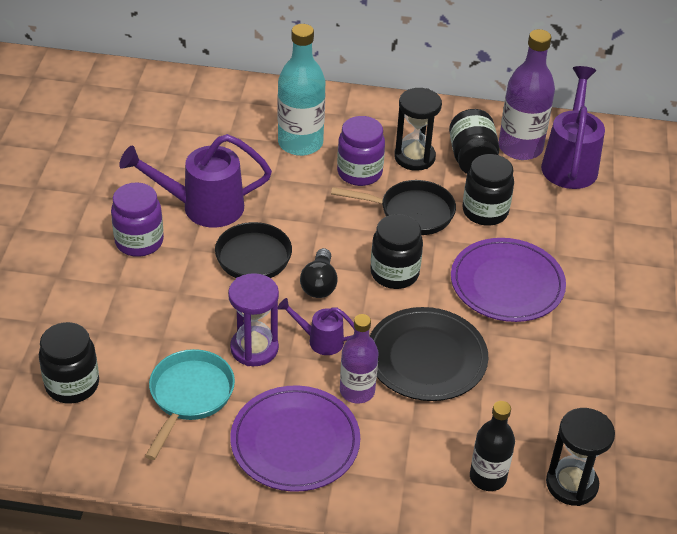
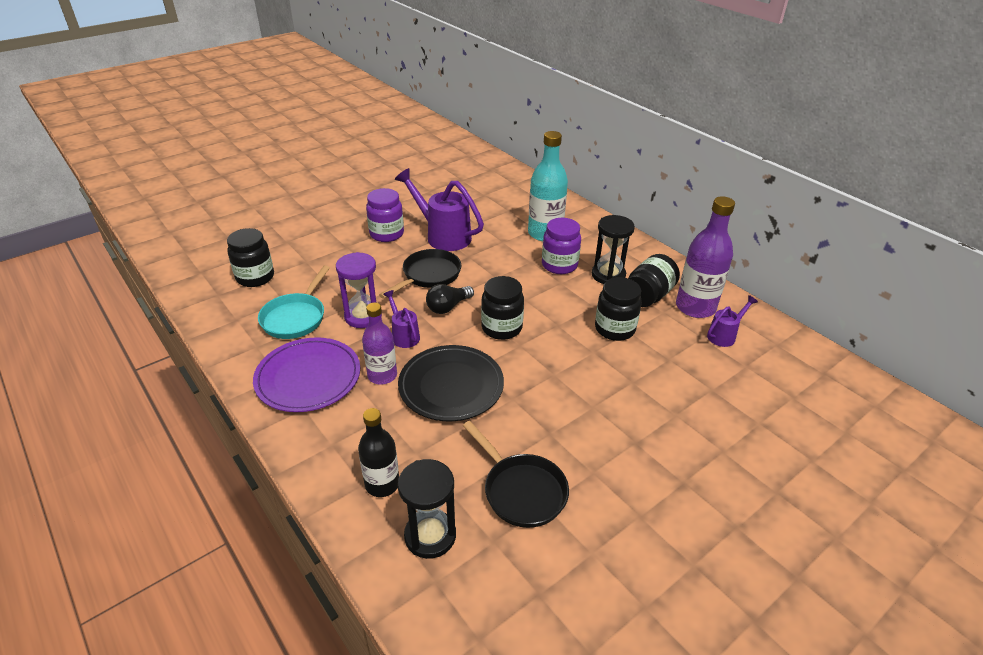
camera: 45 degrees right, 5 degrees down
turquoise pan [145,349,235,460] -> turquoise pan turned 135 degrees clockwise [258,265,330,339]
black pan [331,180,456,235] -> black pan moved to [463,421,569,528]
purple plate [451,238,566,322] -> none
purple watering can [541,66,605,189] -> purple watering can [707,295,758,347], size x0.52

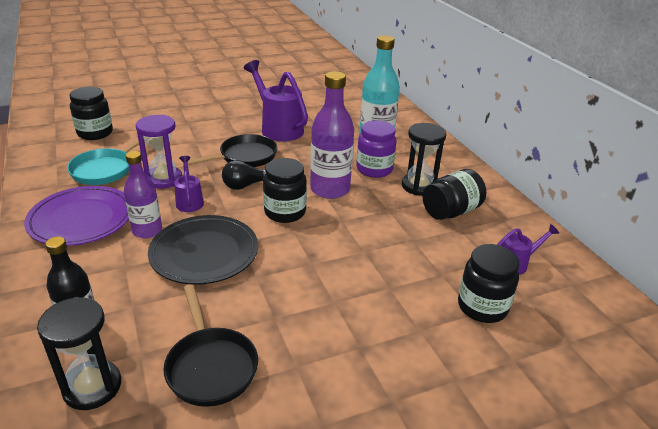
camera: 15 degrees right, 5 degrees down
purple jar [366,188,404,242] -> none
black jar [595,277,642,341] -> black jar moved to [458,244,520,323]
purple bottle [676,196,735,318] -> purple bottle moved to [310,71,354,199]

